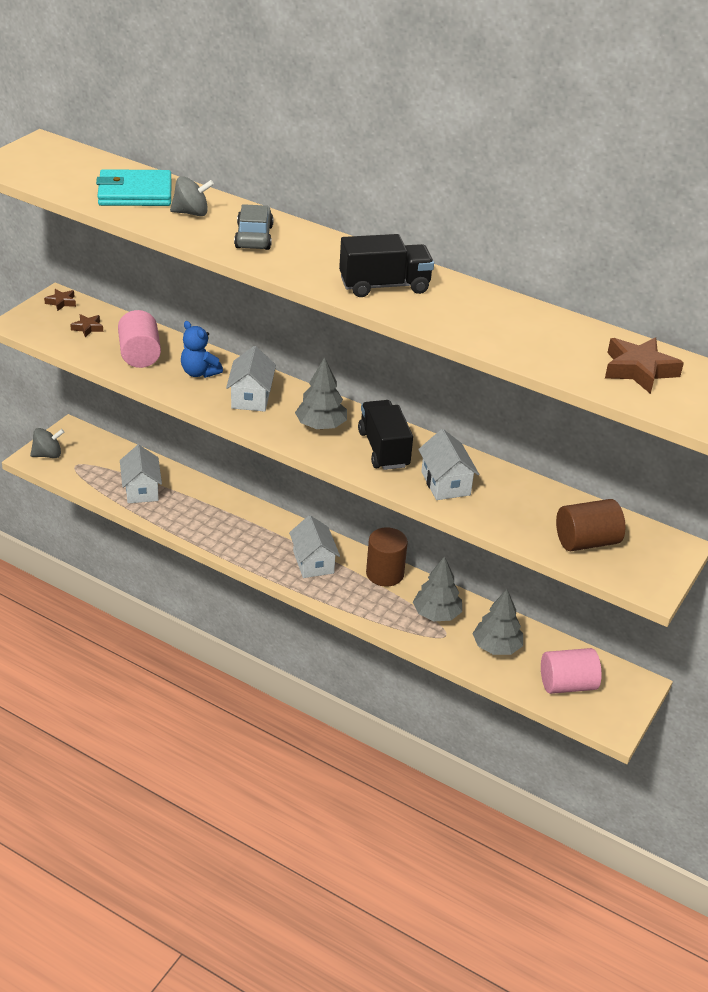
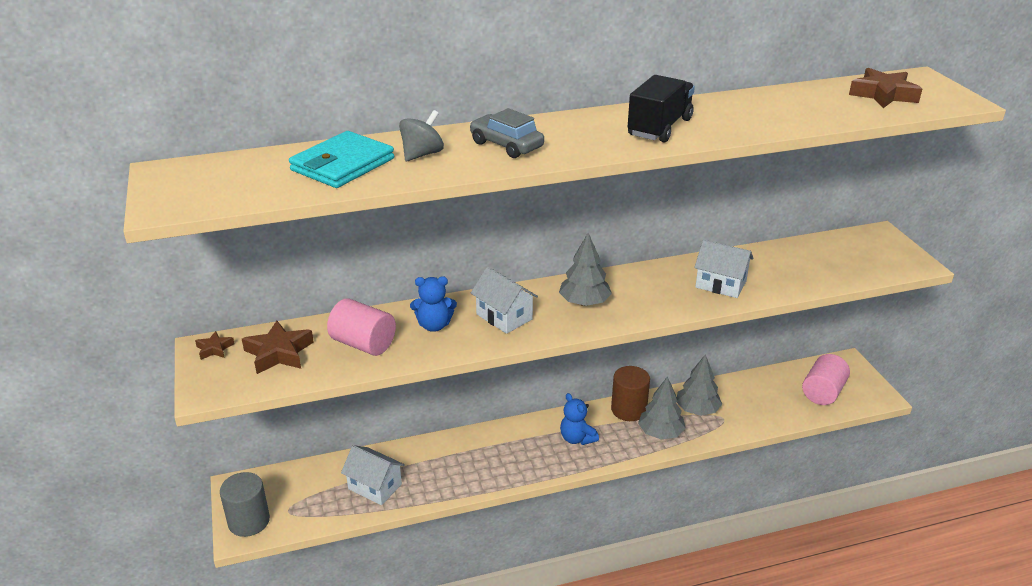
camera: 45 degrees left, 5 degrees down
grey spinning top [30,428,64,458] -> grey cylinder [220,472,270,537]
brown star [70,314,103,337] -> brown star [242,320,314,374], size x1.84
white house [289,515,340,578] -> blue teddy bear [560,393,599,445]
black truck [358,400,413,470] -> none
grey tree [472,589,523,655] -> grey tree moved to [638,377,686,440]
brown cylinder [556,499,625,551] -> none

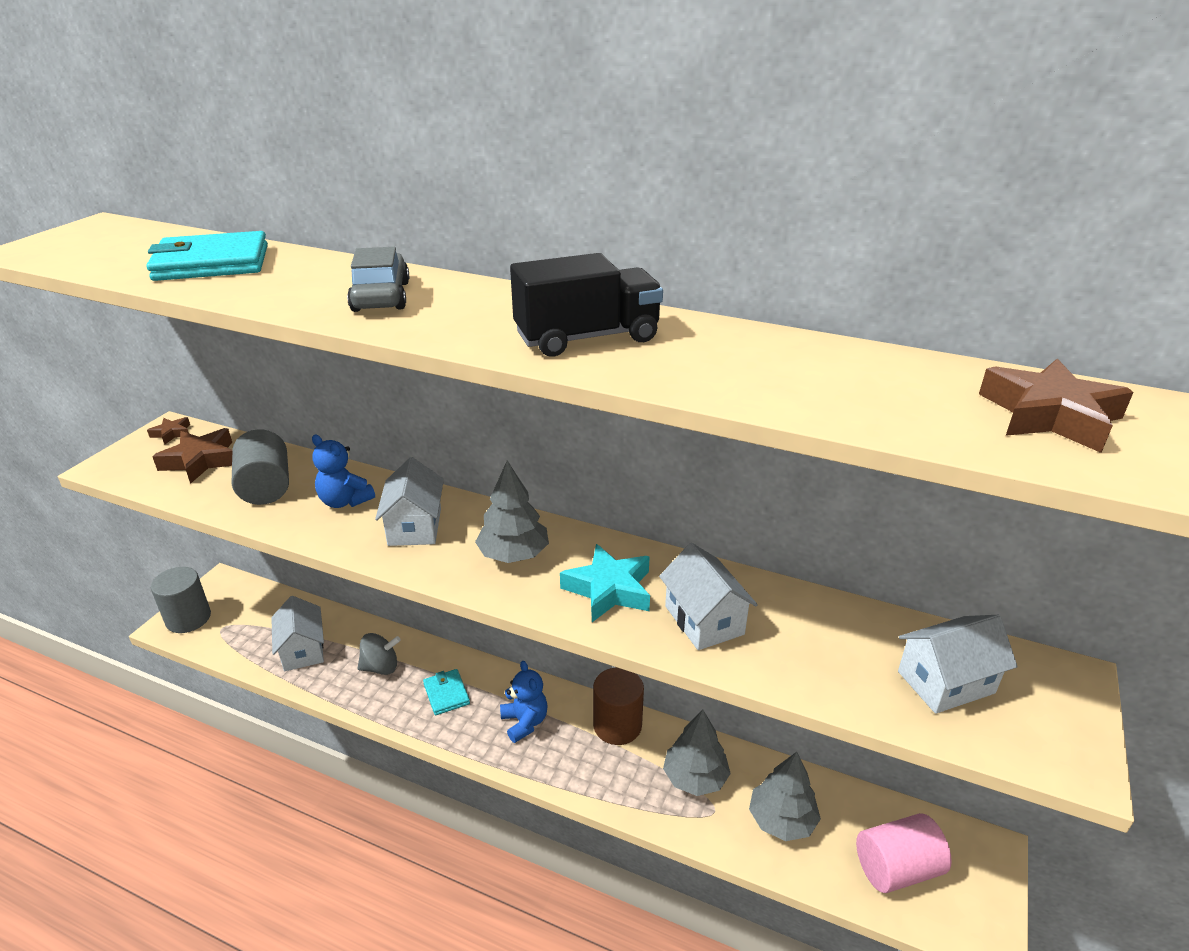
camera: 40 degrees right, 0 degrees up
pink cylinder [327,298,396,356] -> grey cylinder [232,429,289,505]
grey spinning top [399,110,444,161] -> grey spinning top moved to [357,633,401,675]
blue teddy bear [560,393,599,445] -> blue teddy bear turned 150 degrees clockwise [500,661,548,743]
grey tree [638,377,686,440] -> grey tree moved to [749,752,821,841]
none -> turquoise wallet [423,669,470,715]
none -> turquoise star [560,544,650,622]
none -> white house [898,615,1018,714]

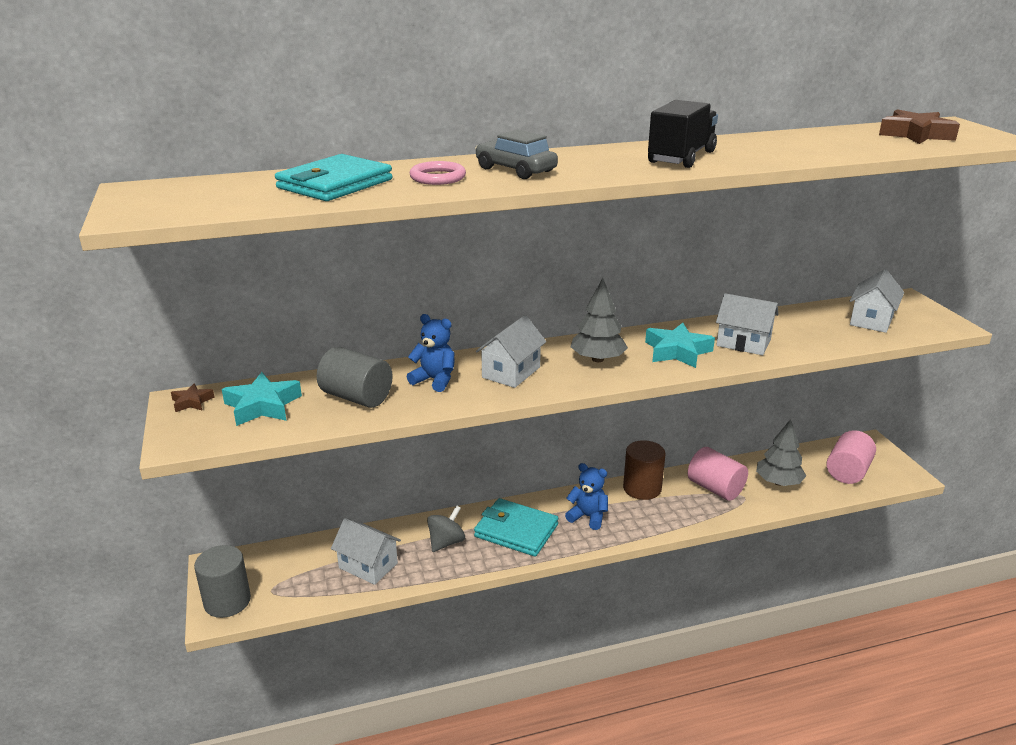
camera: 40 degrees left, 5 degrees down
brown star [152,428,232,484] -> turquoise star [222,372,302,426]
blue teddy bear [312,435,375,508] -> blue teddy bear turned 150 degrees counterclockwise [407,314,455,392]
white house [375,457,444,546] -> white house turned 75 degrees clockwise [476,315,546,388]
turquoise wallet [423,669,470,715] -> turquoise wallet [474,498,558,557], size x1.76
grey tree [663,710,731,796] -> pink cylinder [688,447,748,501]
none -> pink ring [410,161,466,185]

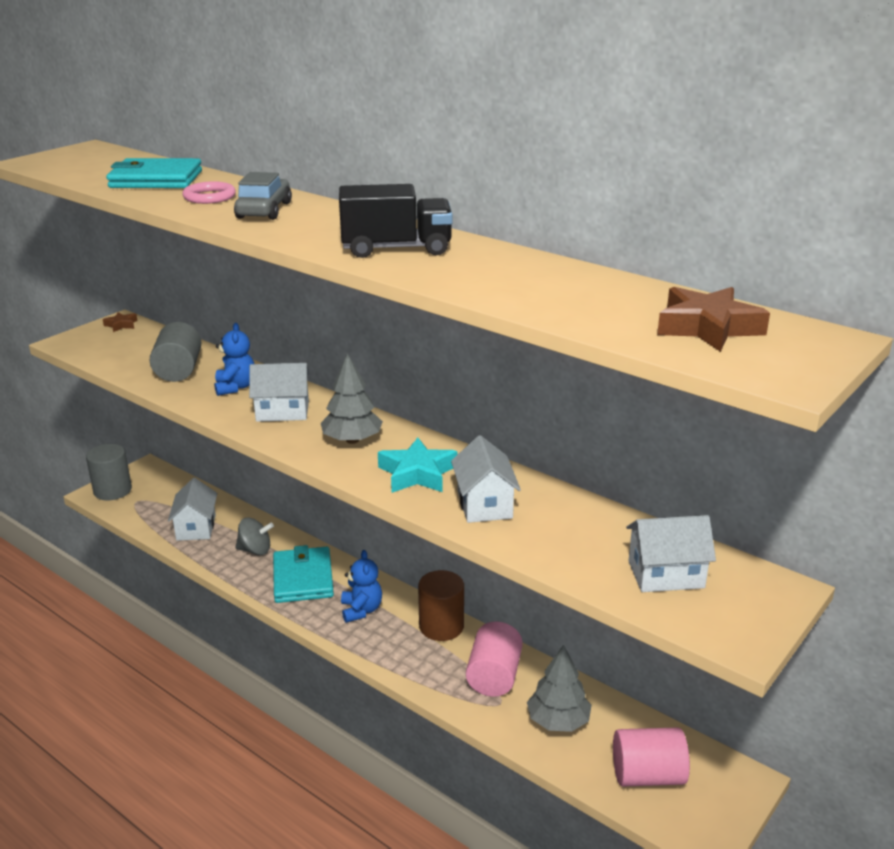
camera: 55 degrees right, 0 degrees up
turquoise star [222,372,302,426] -> none

